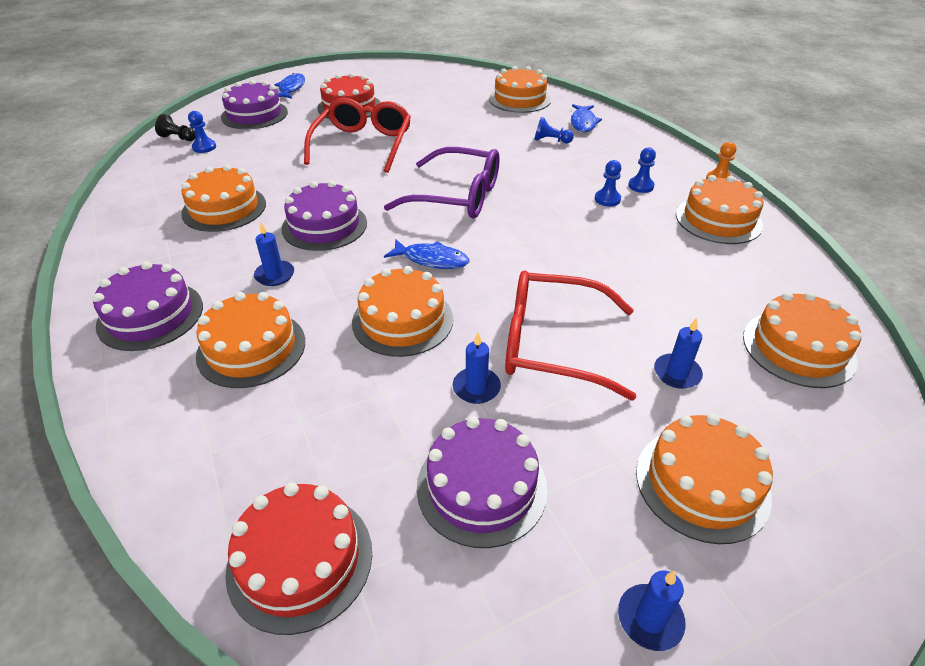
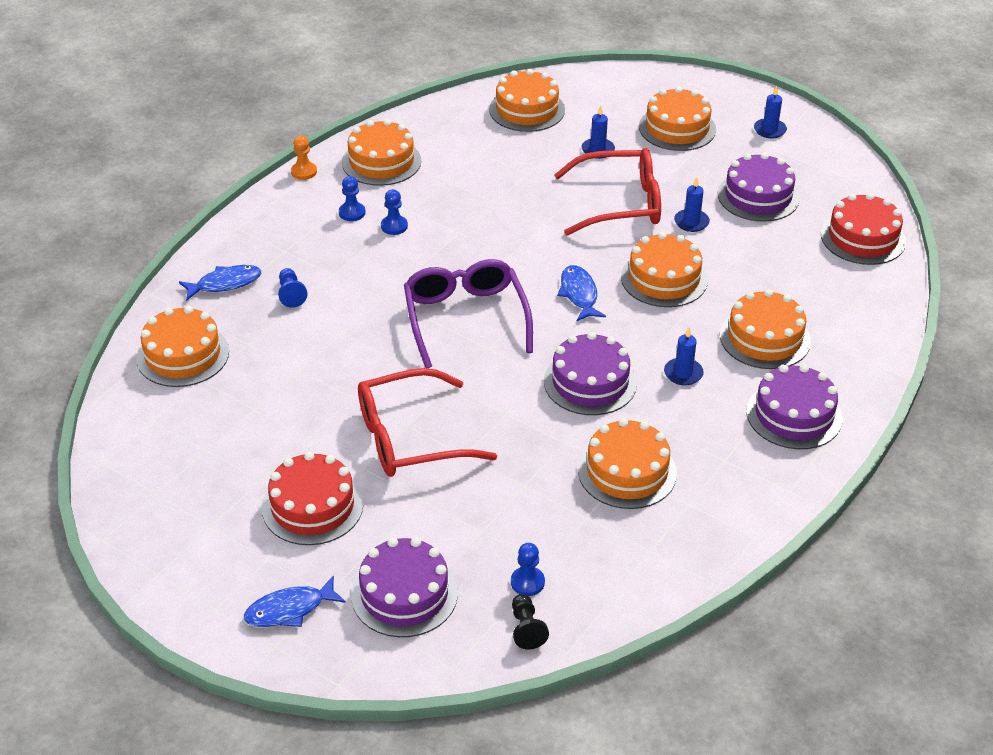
camera: 120 degrees left, 0 degrees up
red glasses [505,271,636,400] -> red glasses turned 75 degrees counterclockwise [554,148,661,236]

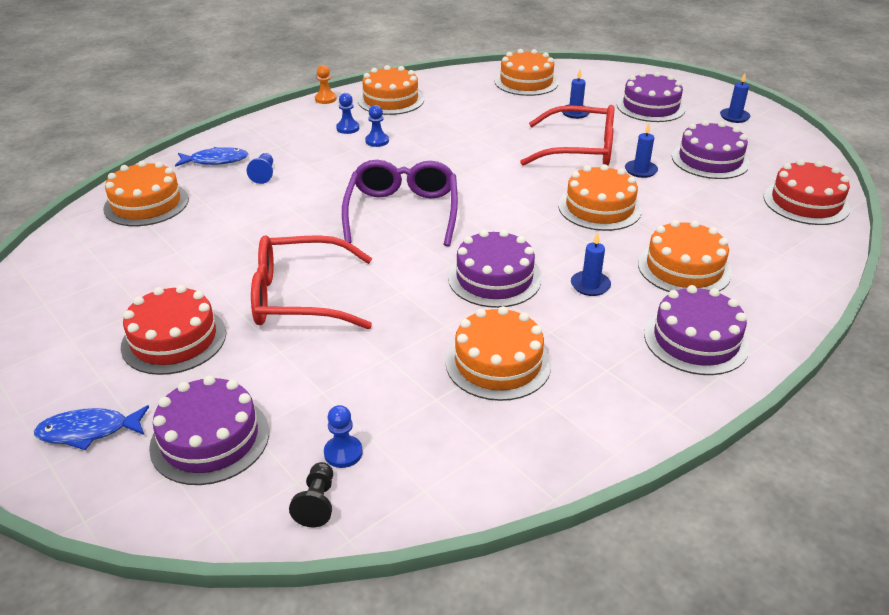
camera: 15 degrees right, 5 degrees down
blue fish [557,265,606,321] -> none
orange cake [639,86,716,151] -> purple cake [617,72,686,122]

